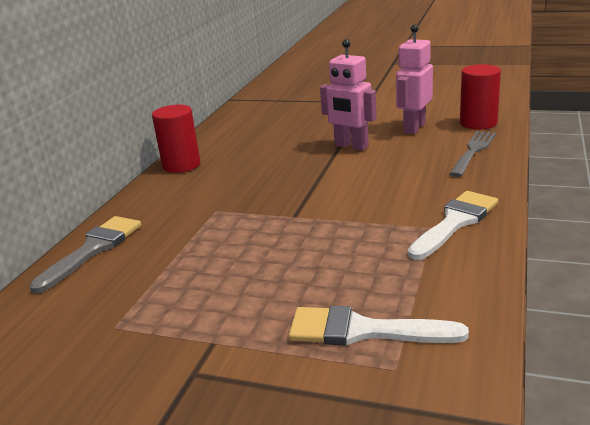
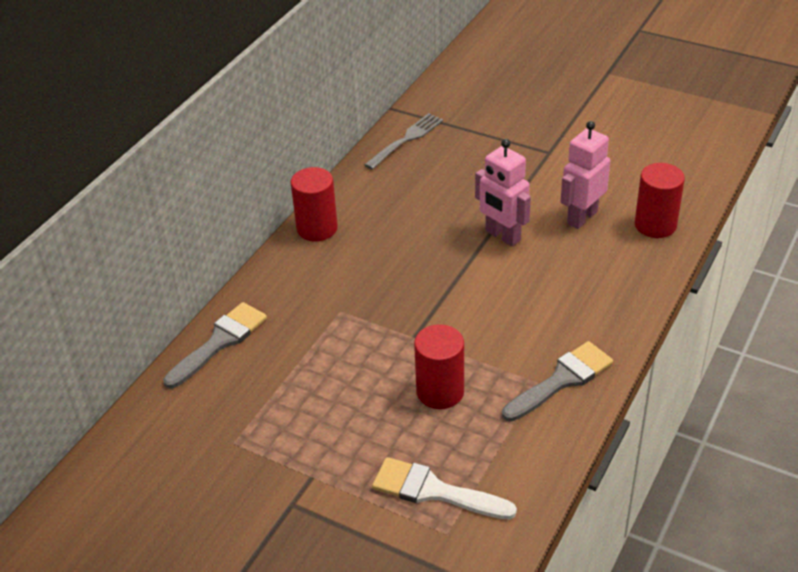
camera: 10 degrees right, 15 degrees up
white brush [408,191,498,260] -> grey brush [502,341,613,422]
grey fork [449,131,496,177] -> grey fork moved to [364,113,443,170]
none -> red cylinder [414,324,464,409]

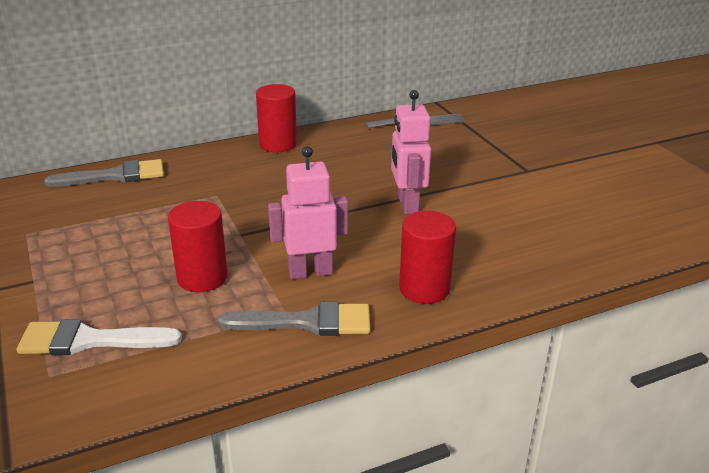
camera: 35 degrees right, 10 degrees down
white brush [372,457,517,520] -> white brush turned 60 degrees counterclockwise [17,319,182,355]
pink robot [560,121,610,229] -> pink robot moved to [268,146,348,279]
red cylinder [635,163,685,238] -> red cylinder moved to [399,211,456,304]

